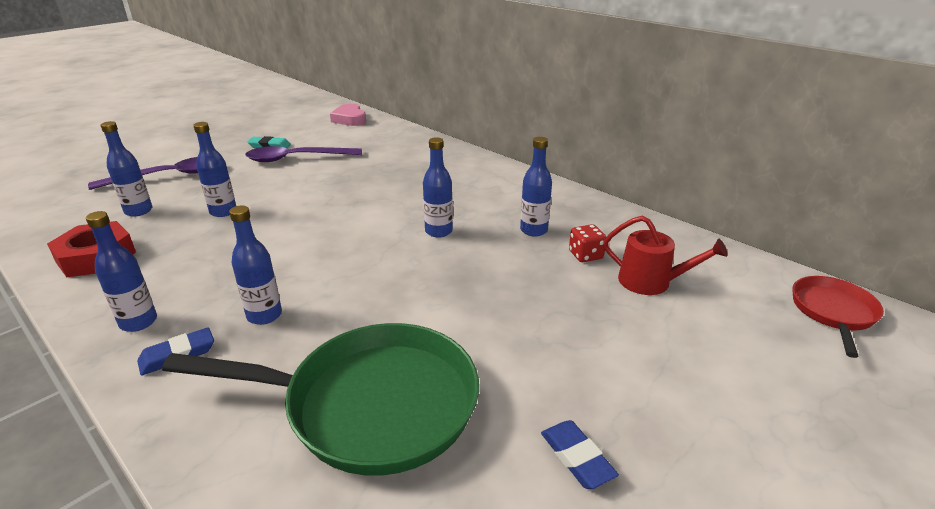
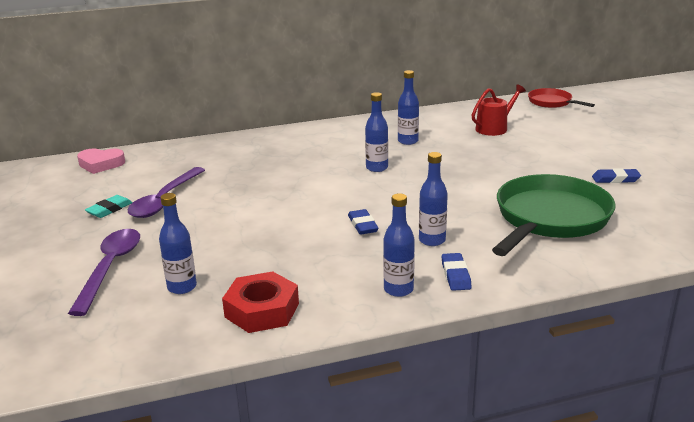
camera: 60 degrees left, 5 degrees down
blue bottle [193,122,236,217] -> none
red dice [569,224,606,262] -> none
none -> blue eraser [348,209,379,235]

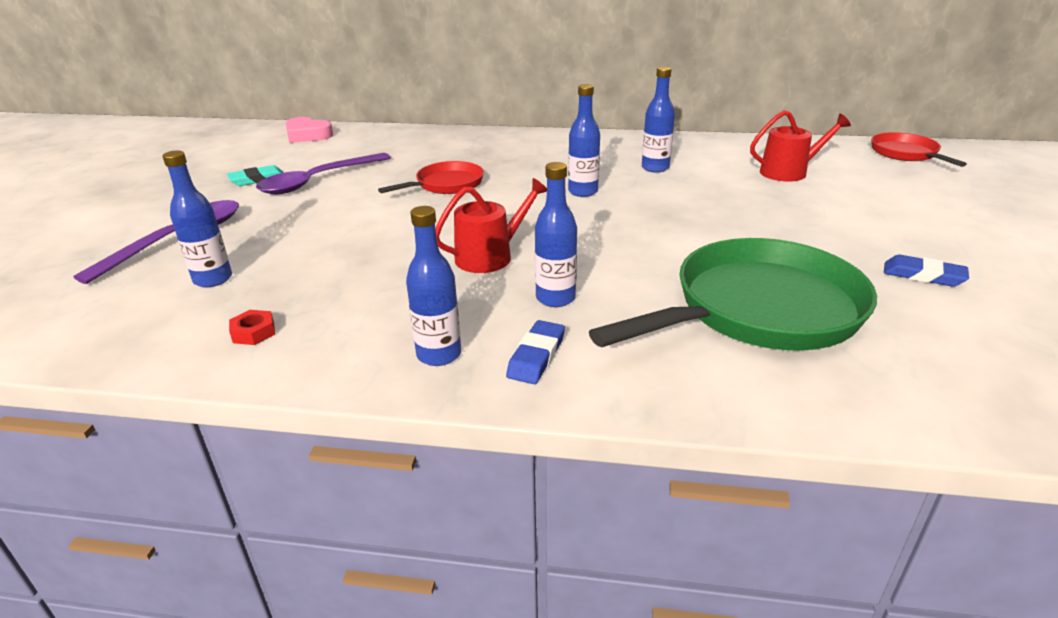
camera: 25 degrees right, 5 degrees up
red nut [222,271,299,333] -> red nut [229,310,275,345], size x0.44
blue eraser [348,209,379,235] -> red watering can [435,178,547,273]
none -> red pan [378,161,484,194]

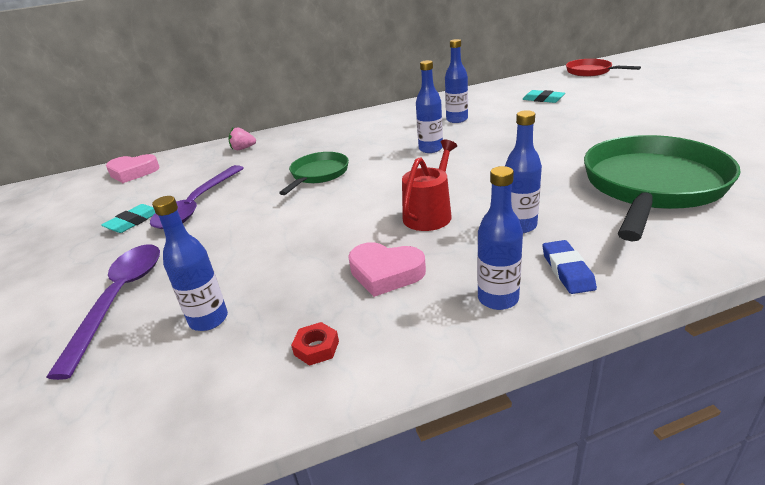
camera: 25 degrees left, 0 degrees up
red pan [378,161,484,194] -> green pan [279,152,349,195]
red watering can [750,110,851,182] -> turquoise eraser [522,90,565,103]
blue eraser [884,255,969,287] -> none
none -> pink strawberry [229,127,256,150]
none -> pink heart [348,242,426,297]

